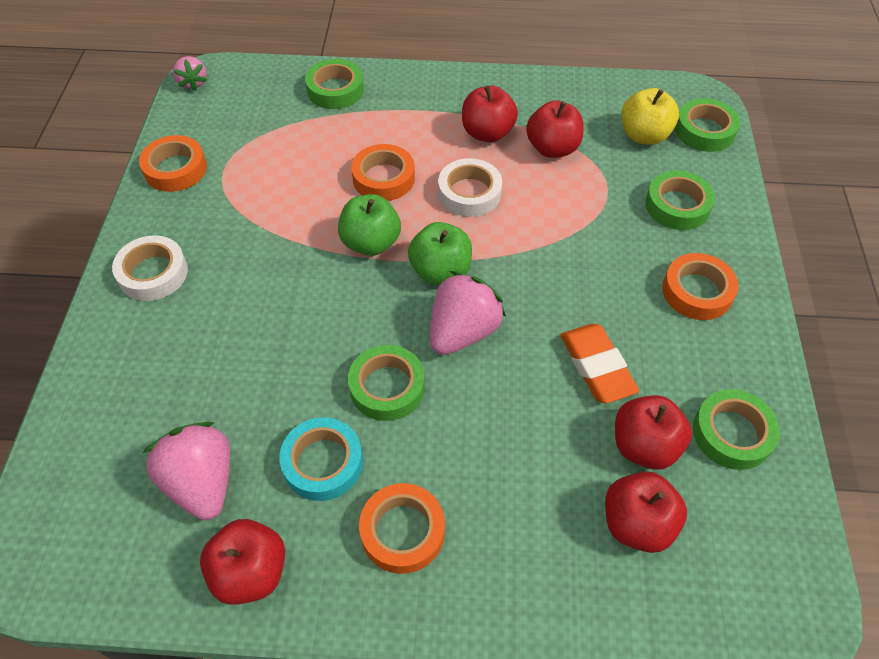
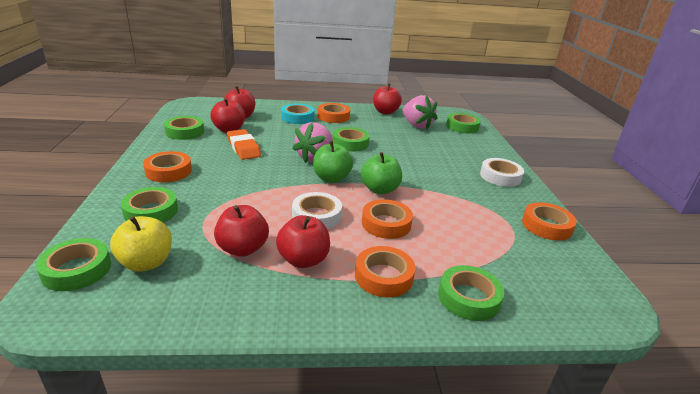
camera: 170 degrees right, 25 degrees down
pink strawberry [173,56,207,91] -> none
turquoise tape [279,417,363,501] -> turquoise tape moved to [281,104,314,124]
none -> orange tape [355,246,415,297]
none -> green tape [446,113,481,134]

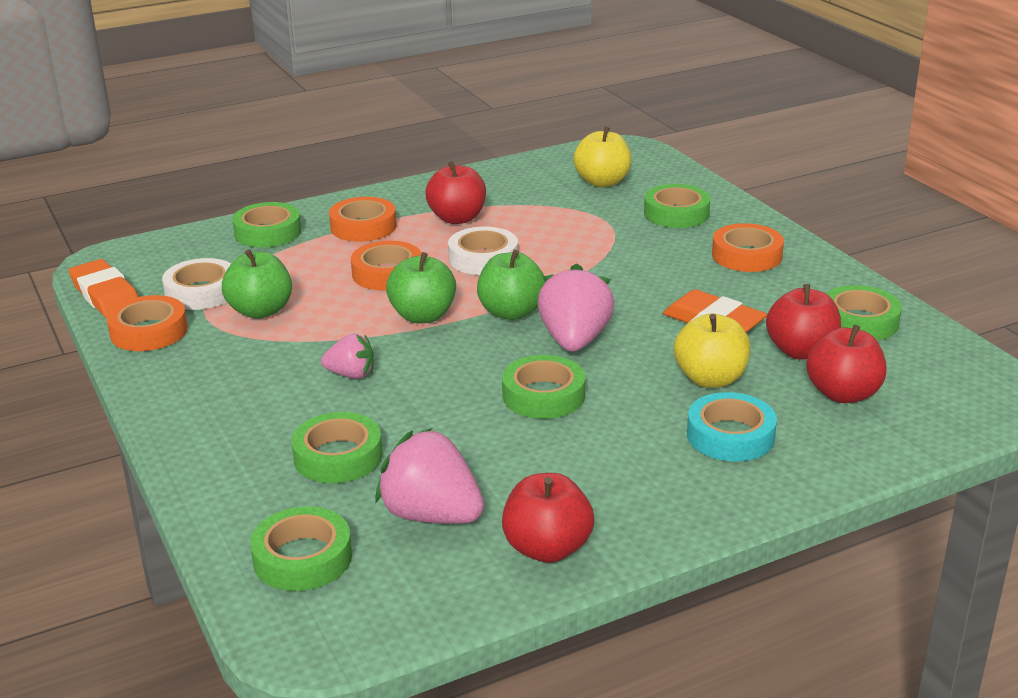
camera: 160 degrees right, 0 degrees up
green tape [36,238,111,291] -> green tape moved to [291,412,383,483]
red apple [214,205,269,257] -> none
orange tape [318,103,350,123] -> none
white tape [480,158,524,187] -> white tape moved to [162,258,231,310]
none -> orange eraser [69,259,138,318]
none -> green apple [222,249,292,319]
none -> pink strawberry [321,334,374,379]
none -> yellow apple [674,314,751,388]

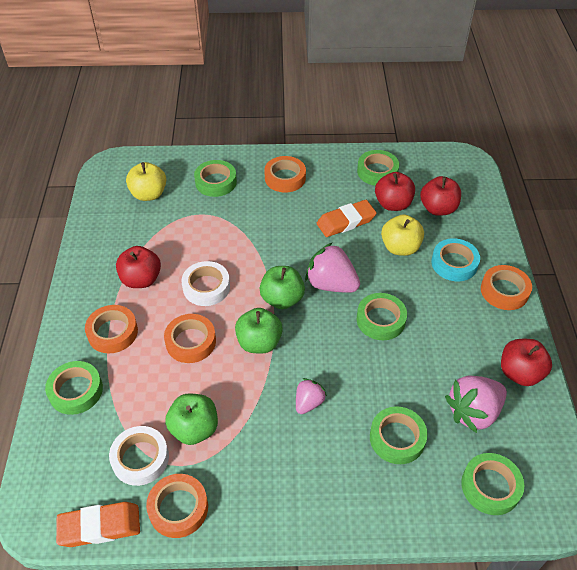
camera: 65 degrees left, 20 degrees up
none -> orange tape [481,265,532,310]

